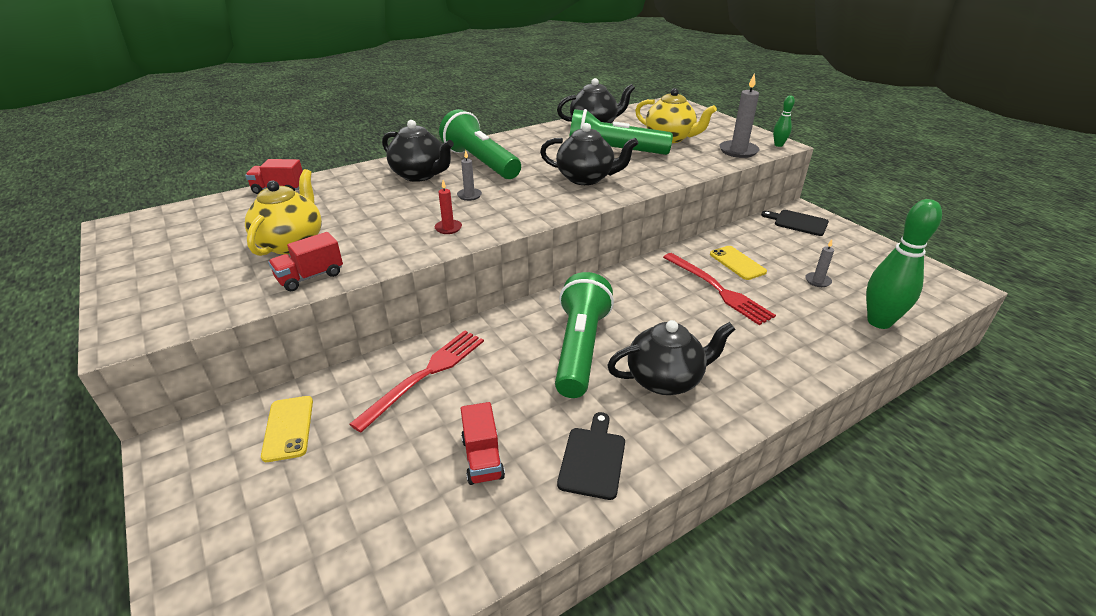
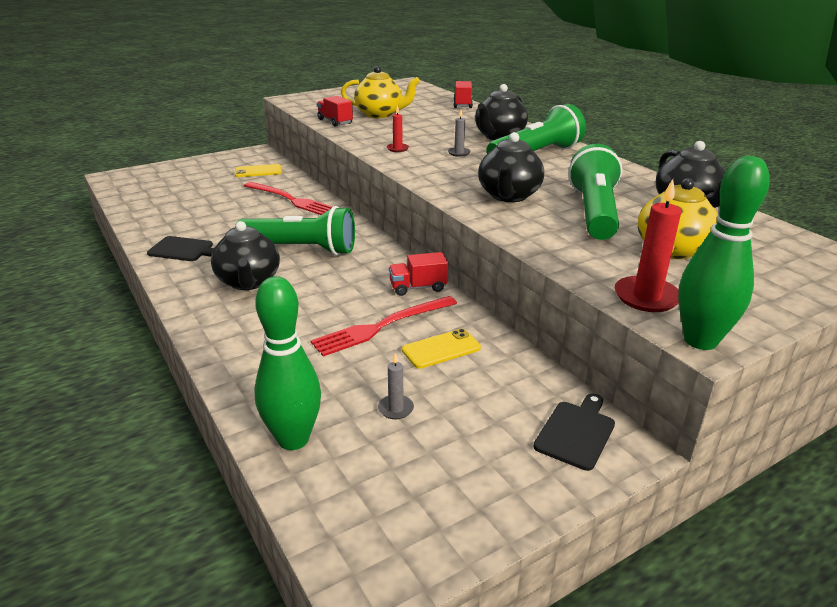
camera: 90 degrees right, 5 degrees down
red truck [461,402,505,485] -> red truck moved to [389,252,448,296]
grey candle [719,73,760,158] -> red candle [615,179,681,312]
green bowling pin [773,95,795,147] -> green bowling pin [678,156,770,350], size x2.07

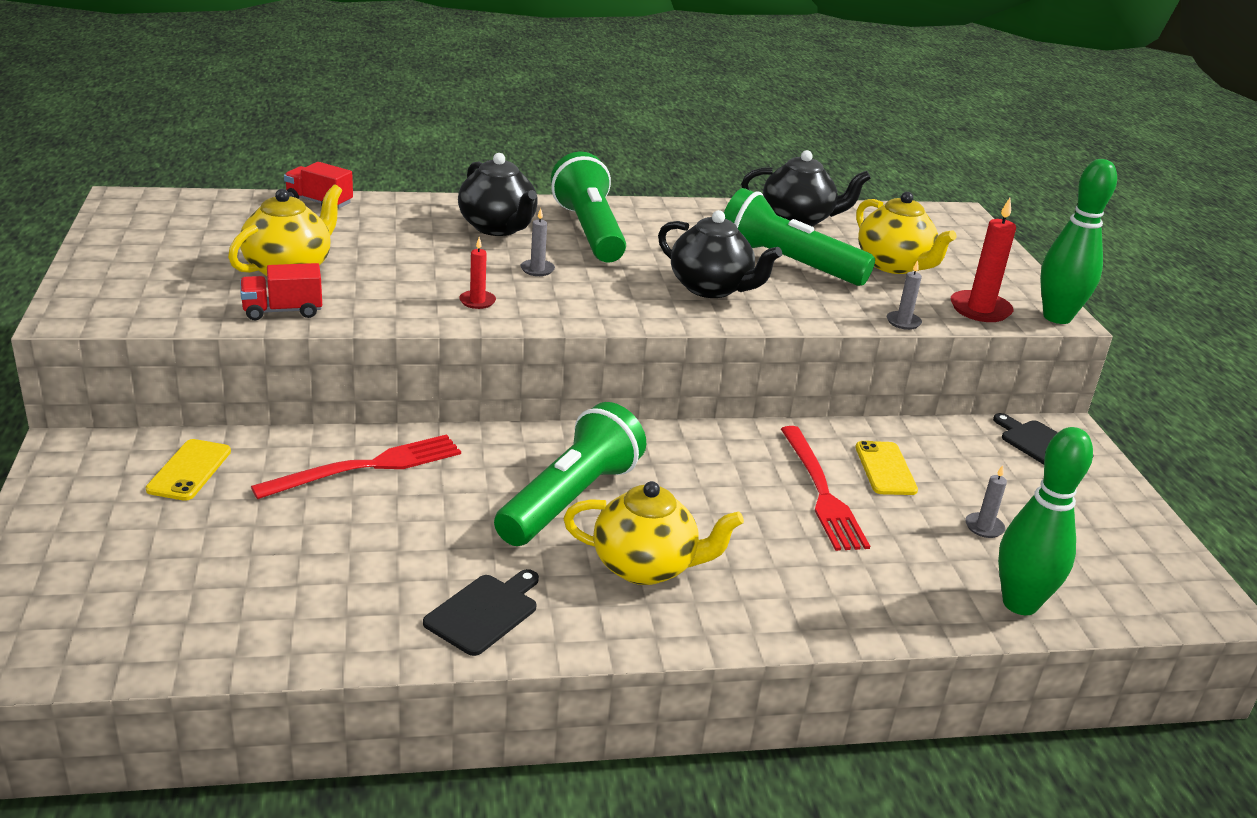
camera: 70 degrees left, 0 degrees up
black teapot [211,221,280,290] -> yellow teapot [563,481,744,585]
red truck [389,252,448,296] -> none
none -> grey candle [887,260,922,330]

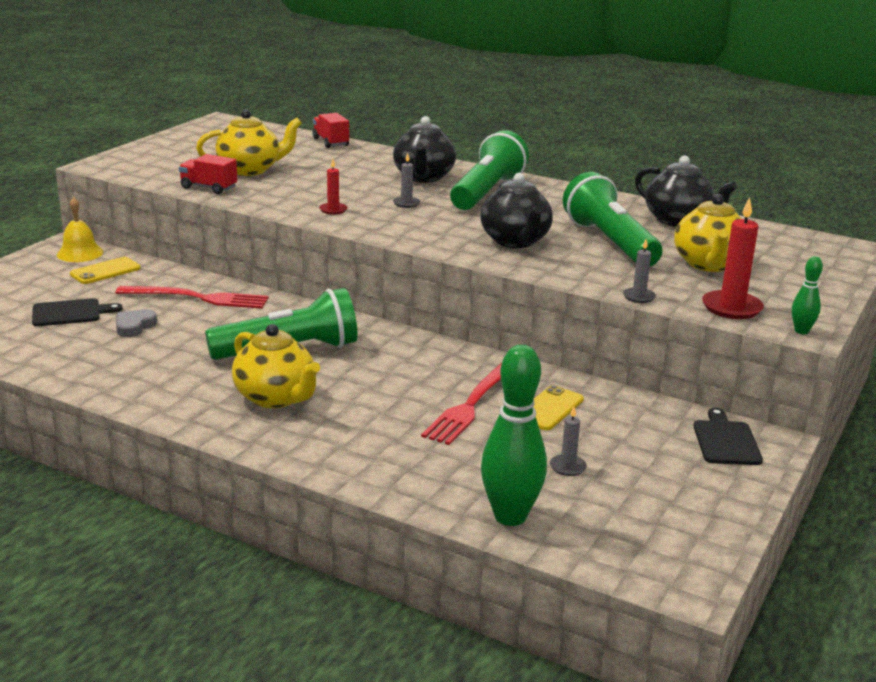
camera: 40 degrees right, 5 degrees down
black cutting board [423,569,539,656] -> black cutting board moved to [32,298,123,326]
green bowling pin [1040,159,1117,324] -> green bowling pin [792,256,823,334], size x0.48
none -> yellow bell [57,197,103,262]
none -> grey heart [116,309,157,337]

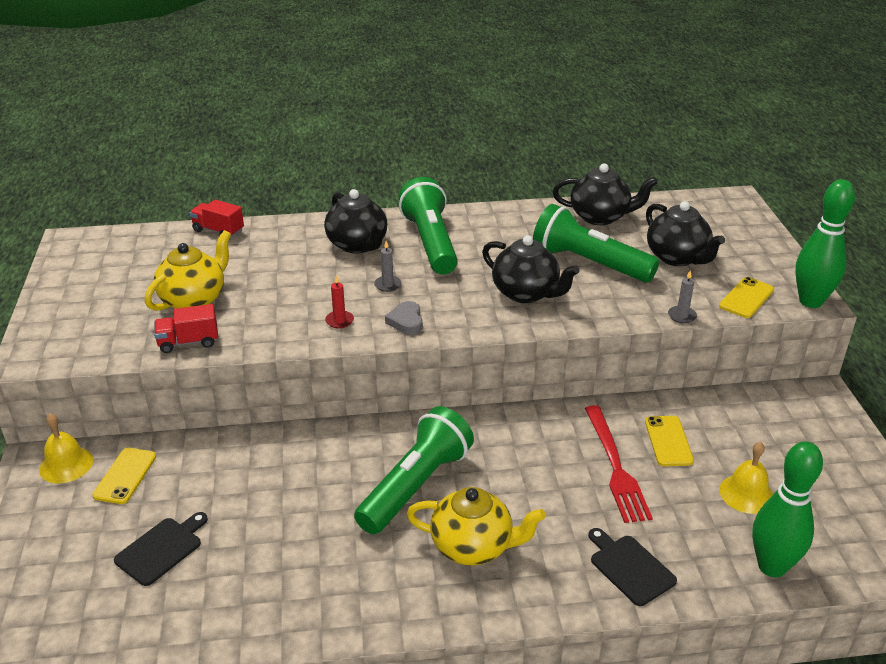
camera: 35 degrees left, 10 degrees up
red fork [115,286,268,309] -> none
grey heart [116,309,157,337] -> grey heart moved to [385,301,423,334]
grey candle [550,406,587,476] -> yellow bell [719,442,773,514]
yellow teapot [674,194,741,272] -> black teapot [646,201,725,266]
black cutting board [693,408,763,465] -> black cutting board moved to [588,528,677,606]
red candle [702,197,764,319] -> yellow phone [719,277,774,318]
green bowling pin [792,256,823,334] -> green bowling pin [795,179,855,308], size x2.07

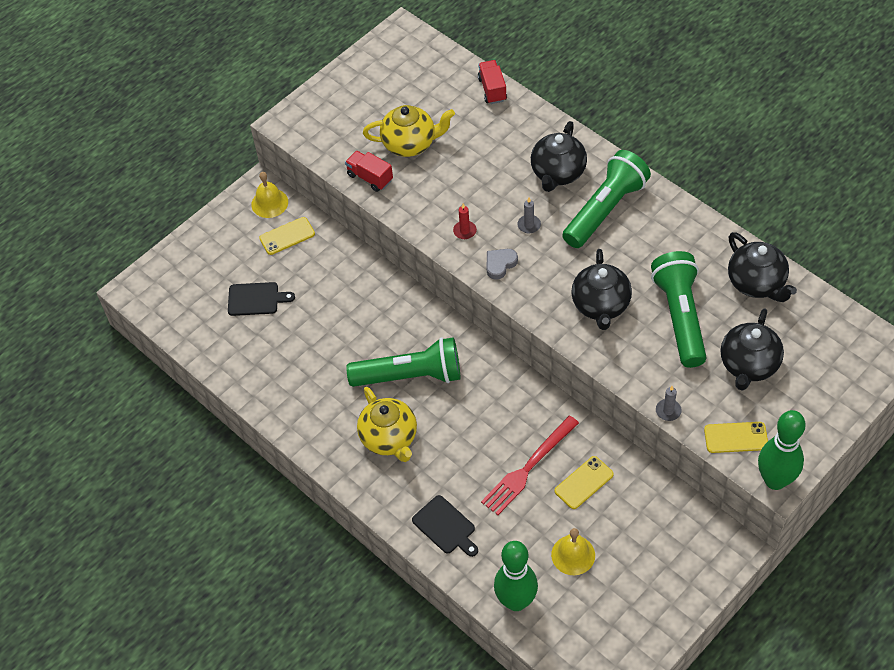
camera: 55 degrees right, 20 degrees up
black cutting board [588,528,677,606] -> black cutting board turned 120 degrees clockwise [412,495,478,557]

